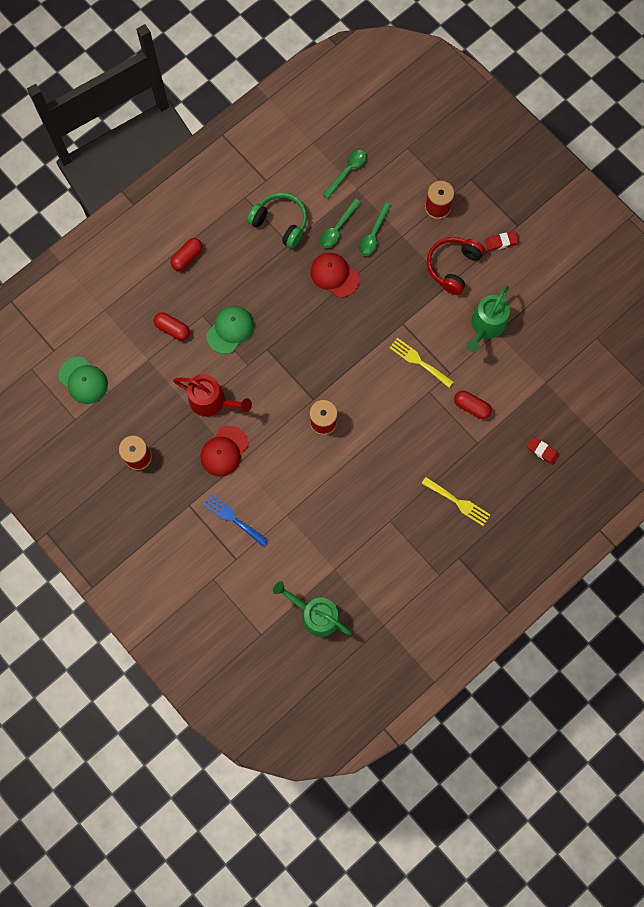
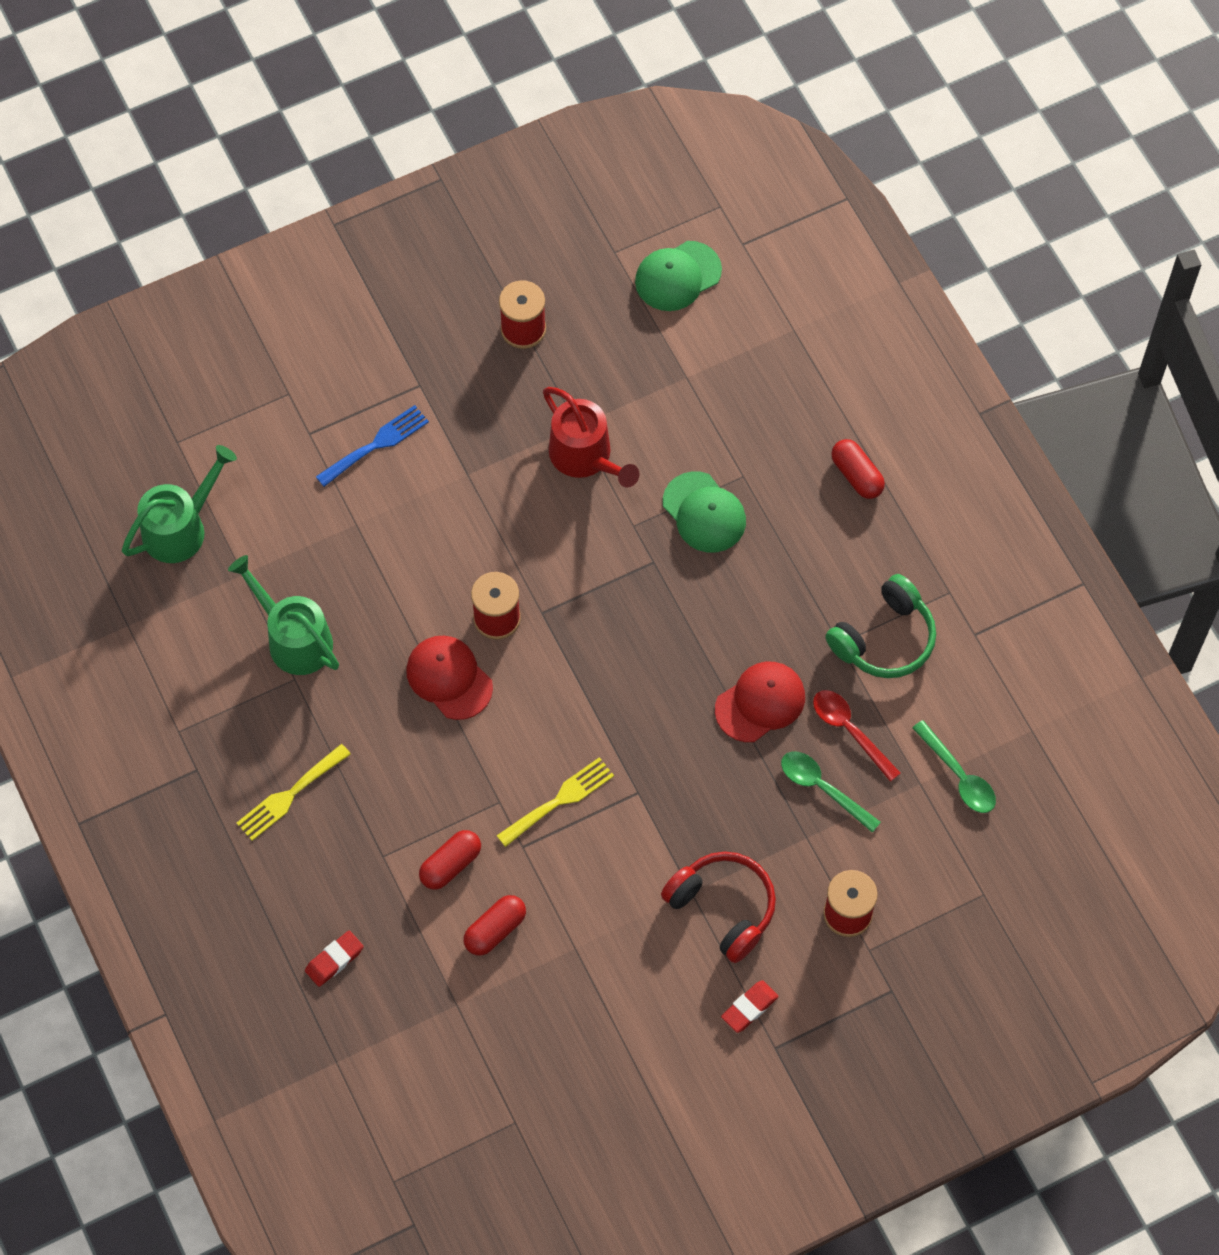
camera: 105 degrees right, 10 degrees down
red capsule [154,312,190,340] -> red capsule moved to [464,895,526,956]
red watering can [173,374,252,417] -> red watering can turned 75 degrees counterclockwise [543,387,639,488]
red cap [201,426,248,477] -> red cap moved to [406,636,493,720]
green spoon [320,199,361,248] -> red spoon [813,690,900,782]
green watering can [466,285,510,353] -> green watering can moved to [228,555,339,675]
red eraser [485,231,519,251] -> red eraser turned 45 degrees clockwise [721,980,779,1033]

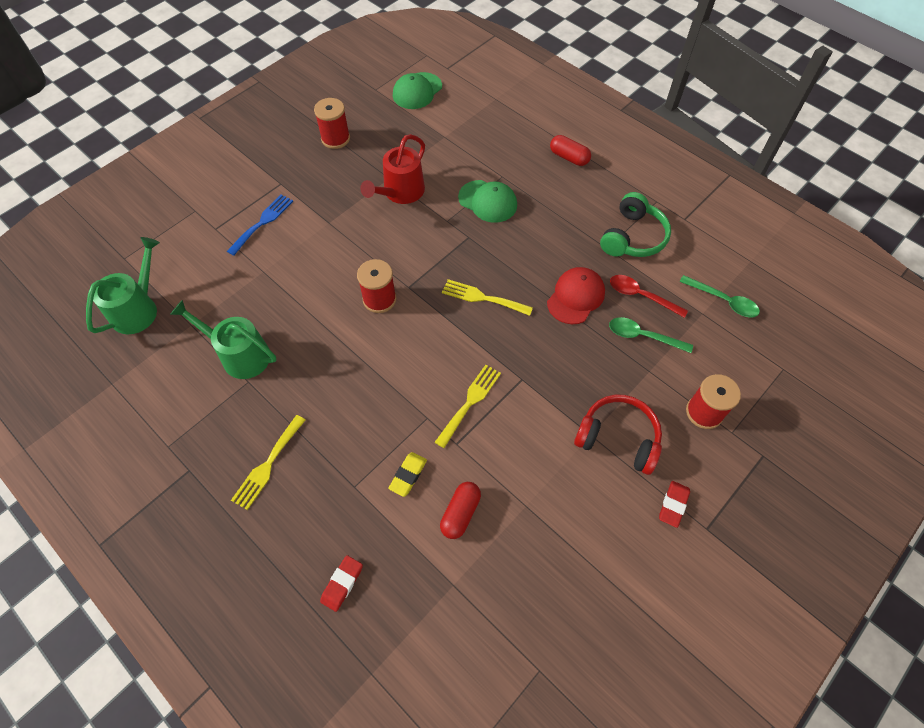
camera: 20 degrees left, 5 degrees down
red cap [406,636,493,720] -> none
red capsule [419,830,481,890] -> yellow eraser [388,452,427,497]
red watering can [543,387,639,488] -> red watering can turned 90 degrees clockwise [360,134,425,204]
none -> yellow fork [442,279,533,316]

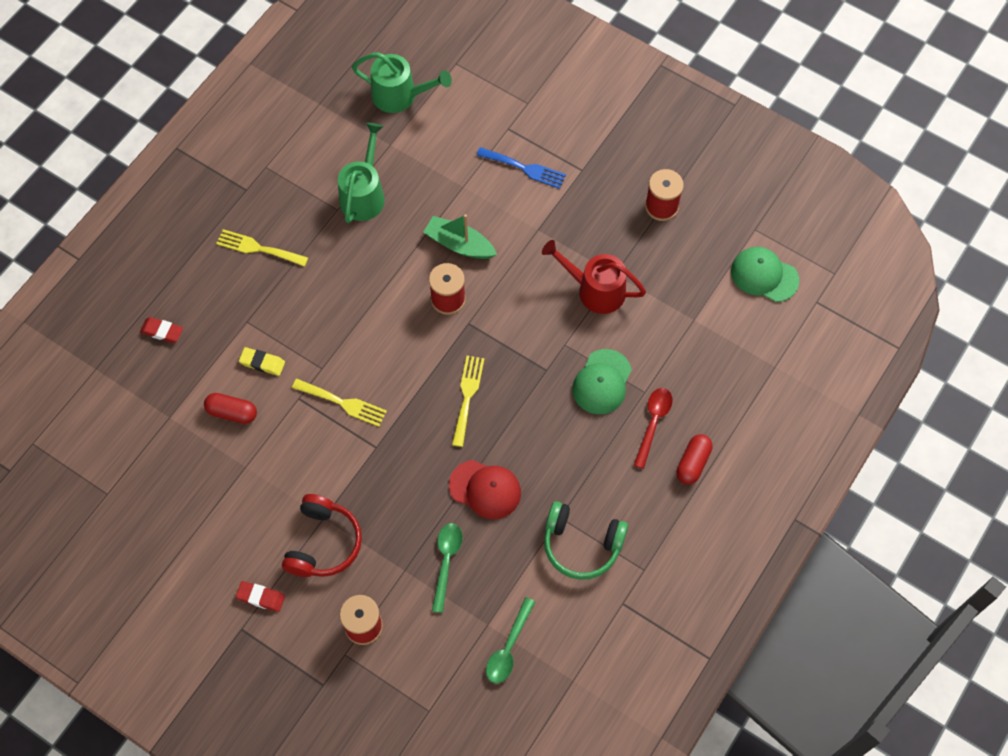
camera: 80 degrees right, 5 degrees up
red spoon [610,275,688,318] -> red spoon moved to [634,388,673,469]
none -> green boat [423,214,497,259]

